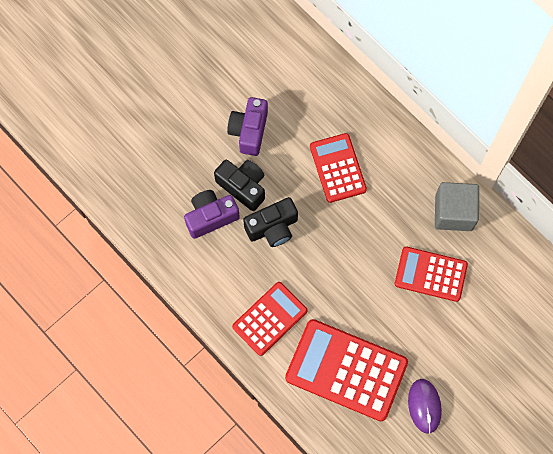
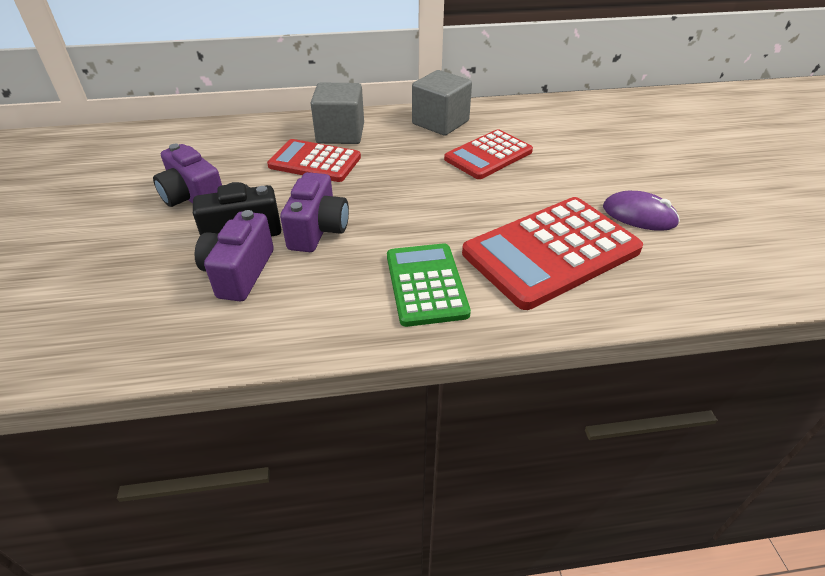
camera: 55 degrees left, 30 degrees down
red calculator [232,282,307,356] -> green calculator [387,243,471,327]
black camera [243,197,298,247] -> purple camera [280,172,349,252]
none -> grey cube [311,83,364,144]

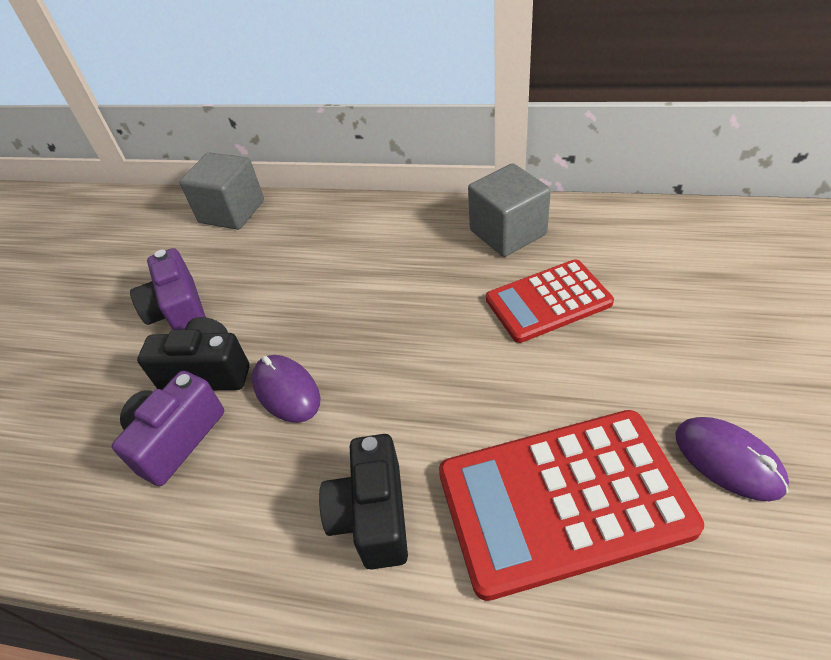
camera: 25 degrees right, 5 degrees up
red calculator [267,139,361,182] -> none
purple camera [280,172,349,252] -> purple mouse [252,355,321,423]
grey cube [311,83,364,144] -> grey cube moved to [179,153,264,230]
green calculator [387,243,471,327] -> black camera [319,434,408,569]

